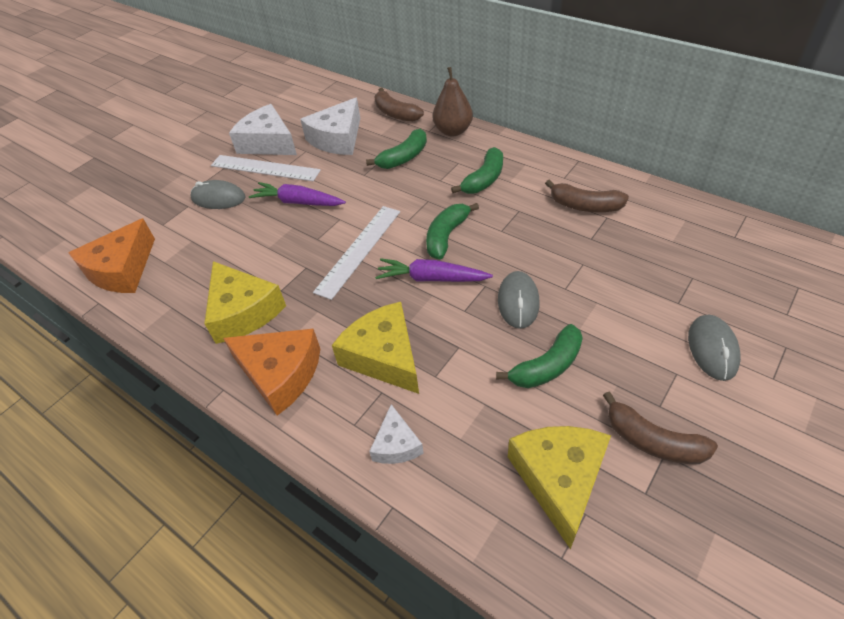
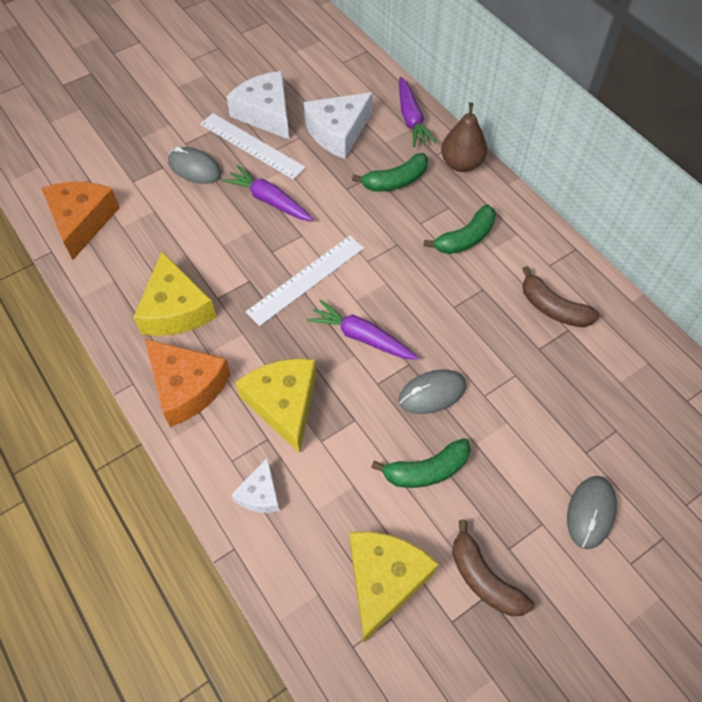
camera: 15 degrees right, 10 degrees up
orange cheese [68,218,155,293] -> orange cheese turned 135 degrees clockwise [41,182,120,260]
brown banana [374,88,424,122] -> purple carrot [399,77,437,147]
green banana [426,203,479,259] -> none
grey mouse [498,271,539,329] -> grey mouse turned 45 degrees clockwise [398,369,466,414]

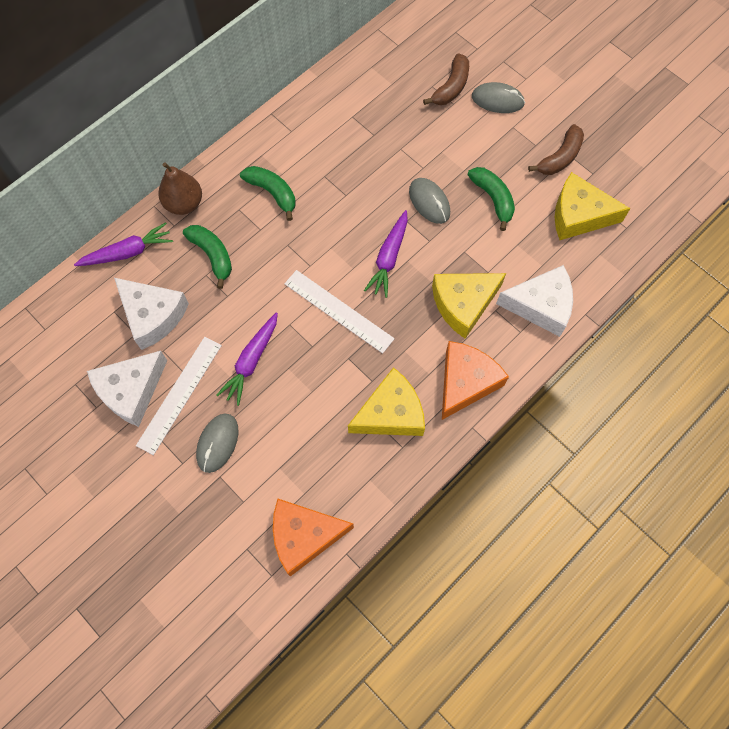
camera: 100 degrees left, 10 degrees up
white cheese [231,458,280,513] -> white cheese [496,265,573,337], size x1.81
brown banana [522,266,599,327] -> brown banana moved to [423,53,469,105]

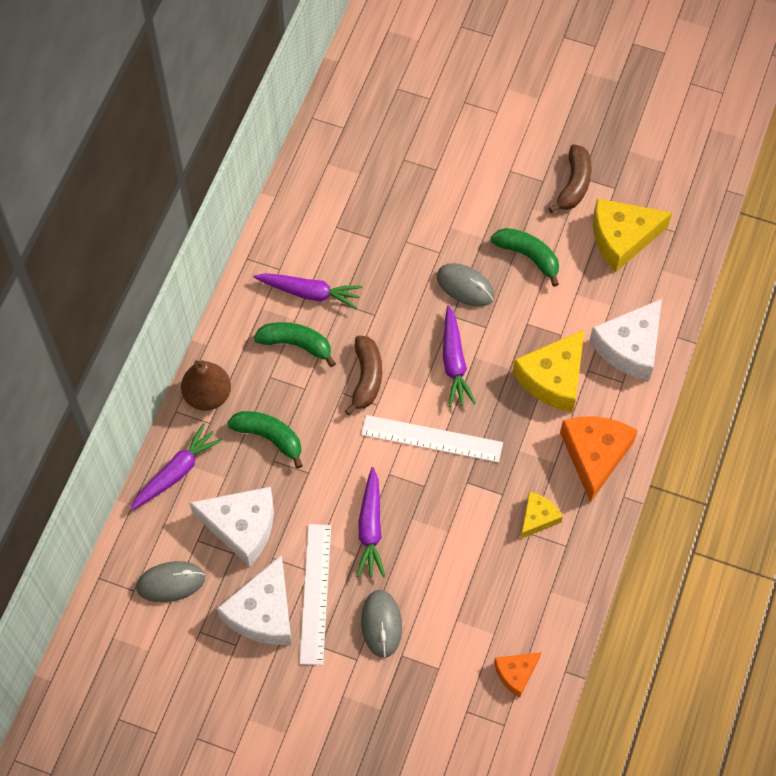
camera: 25 degrees left, 5 degrees down
orange cheese [273,499,354,576] -> orange cheese [494,652,542,698], size x0.55
yellow cheese [348,367,425,436] -> yellow cheese [521,492,563,539], size x0.55
brown banana [423,53,469,105] -> brown banana moved to [345,335,382,415]
grey mouse [472,82,525,113] -> grey mouse moved to [136,561,205,602]
white cheese [496,265,573,337] -> white cheese turned 150 degrees clockwise [589,299,662,381]
none -> purple carrot [253,273,362,309]

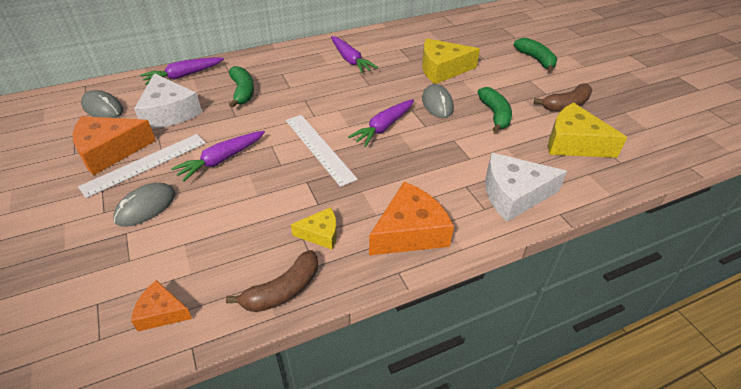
camera: 45 degrees right, 20 degrees down
purple carrot [130,423,223,511] -> purple carrot turned 150 degrees clockwise [140,57,224,85]
brown pear [181,360,231,411] -> none
white cheese [217,556,292,645] -> orange cheese [73,116,156,176]
green banana [254,322,336,367] -> green banana moved to [514,38,557,72]
brown banana [345,335,382,415] -> brown banana moved to [226,250,318,312]
yellow cheese [513,329,585,412] -> yellow cheese moved to [422,39,480,84]

